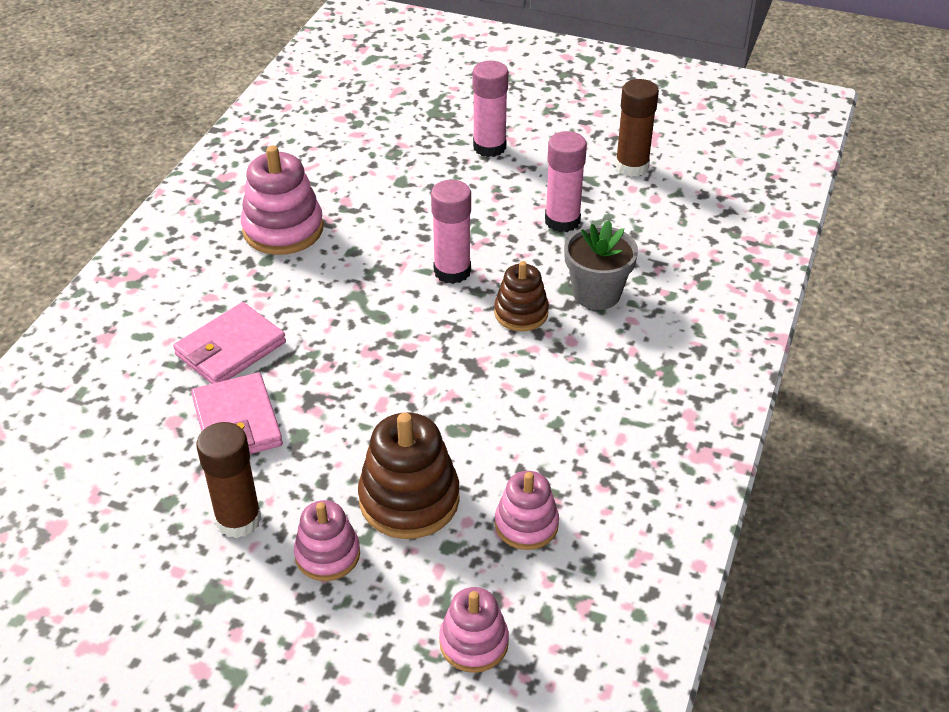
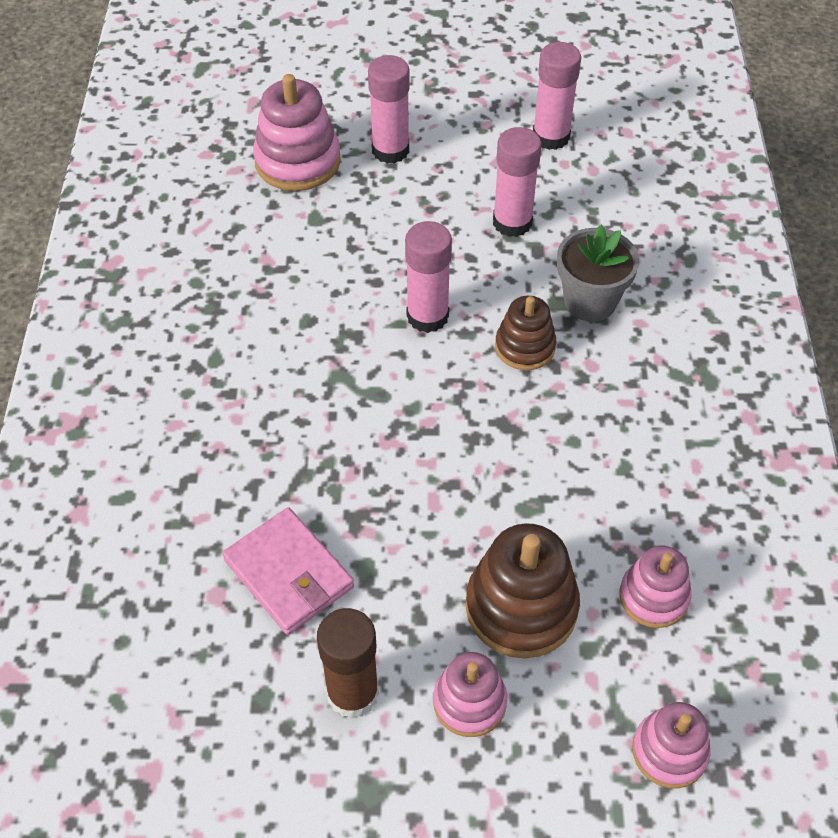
camera: 20 degrees left, 10 degrees up
pink wallet [173,302,286,384] -> none
pink stacking toy [241,146,324,255] -> pink stacking toy moved to [253,74,341,191]
brown glue stick [615,79,659,177] -> pink glue stick [533,42,581,150]

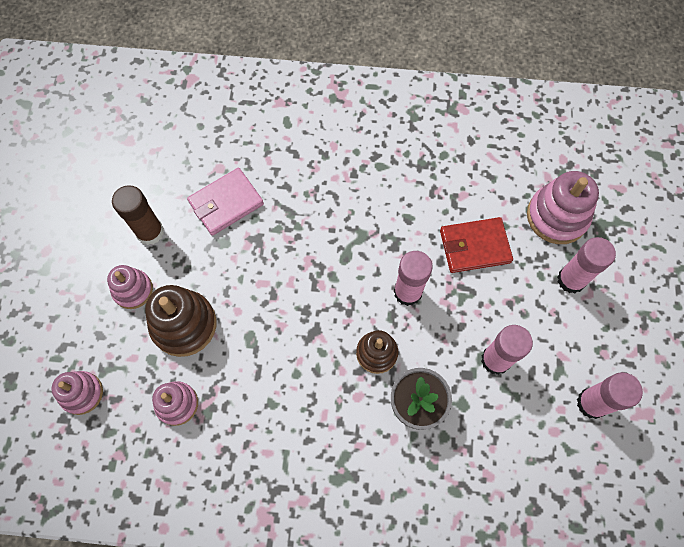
camera: 95 degrees right, 15 degrees up
none -> red wallet [440,217,513,273]

